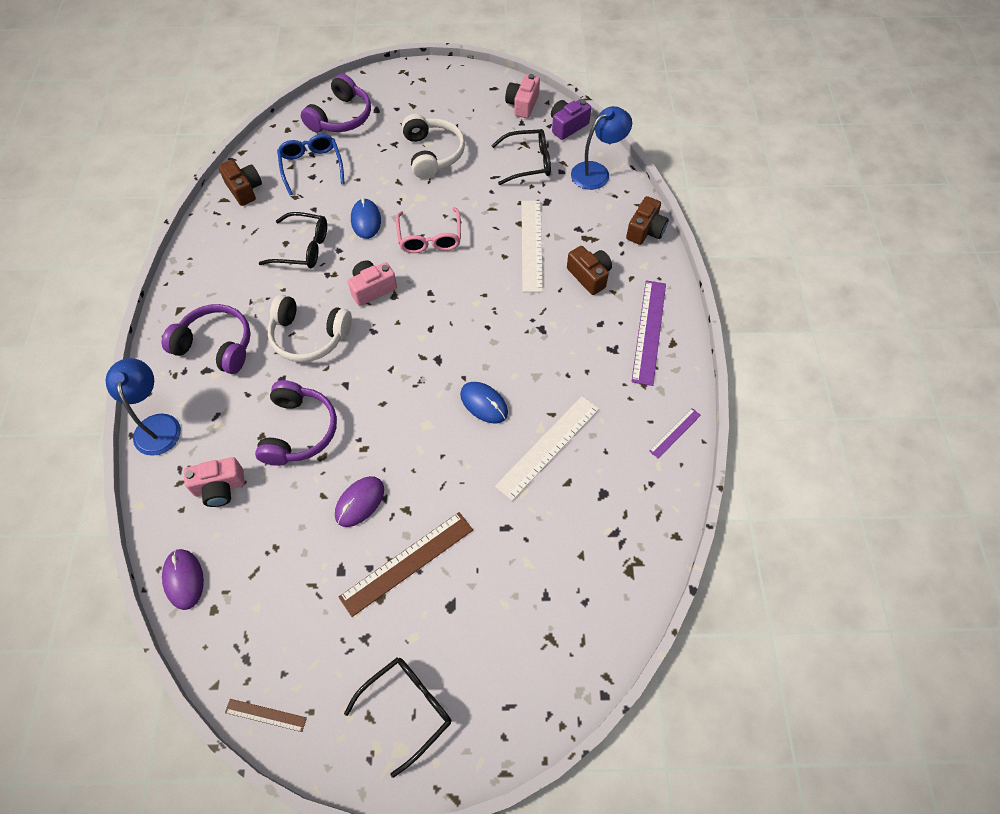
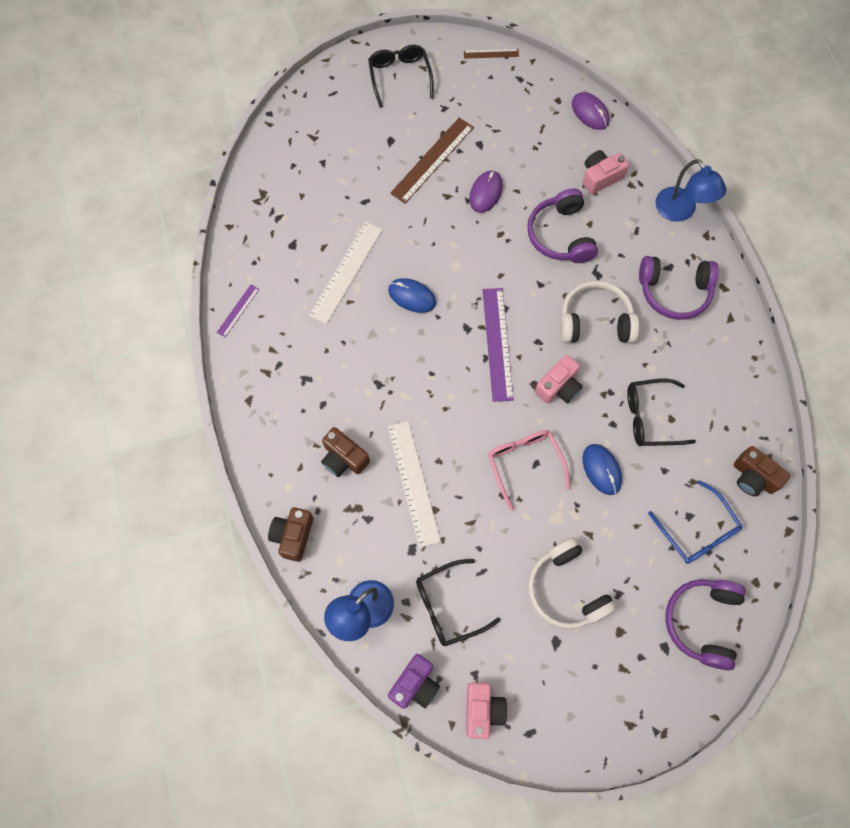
camera: 165 degrees right, 10 degrees up
black glasses [344,657,451,778] -> black glasses turned 135 degrees clockwise [368,45,434,108]
purple ruler [631,280,666,386] -> purple ruler moved to [483,288,514,402]

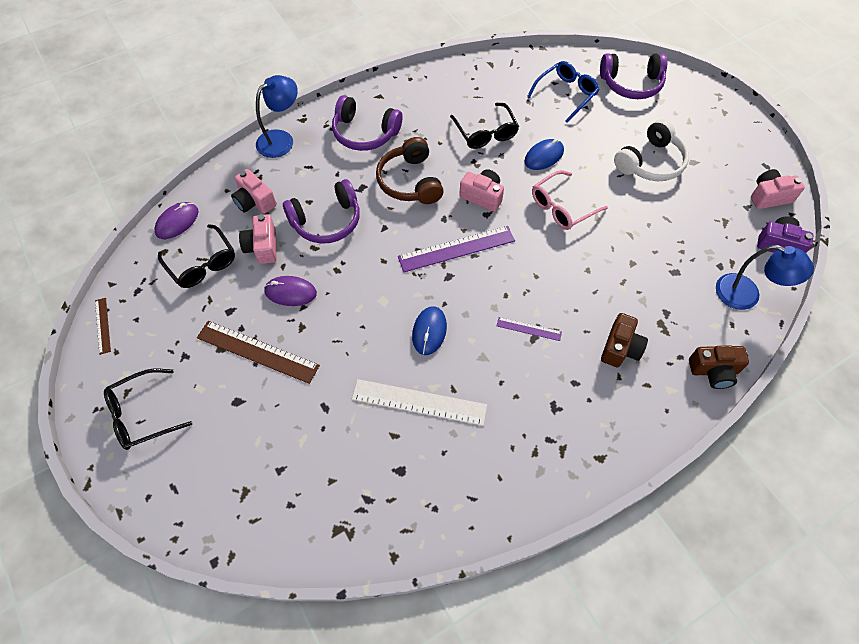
camera: 105 degrees left, 10 degrees down
purple ruler [216,285,259,337] -> purple ruler moved to [497,317,562,341]
white ruler [388,421,441,548] -> none
black glasses [416,559,501,646] -> black glasses moved to [158,224,235,288]
white headphones [560,281,639,343] -> brown headphones [376,137,444,204]
purple headphones [639,256,719,320] -> purple headphones turned 120 degrees clockwise [332,95,402,151]
brown camera [734,446,790,497] -> none
none -> pink camera [239,214,277,264]

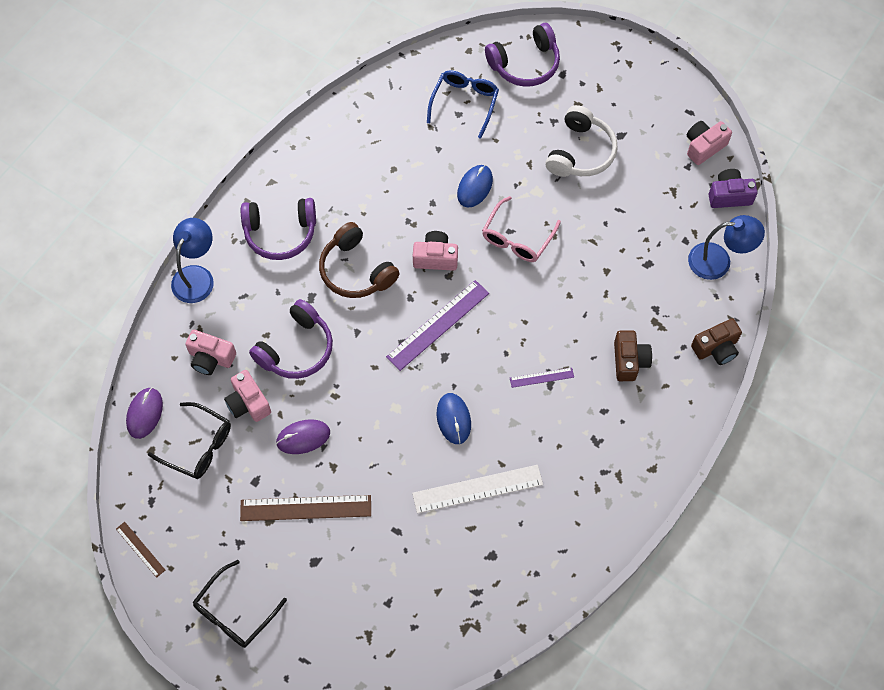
camera: 25 degrees left, 5 degrees up
black glasses [450,103,519,149] -> none

